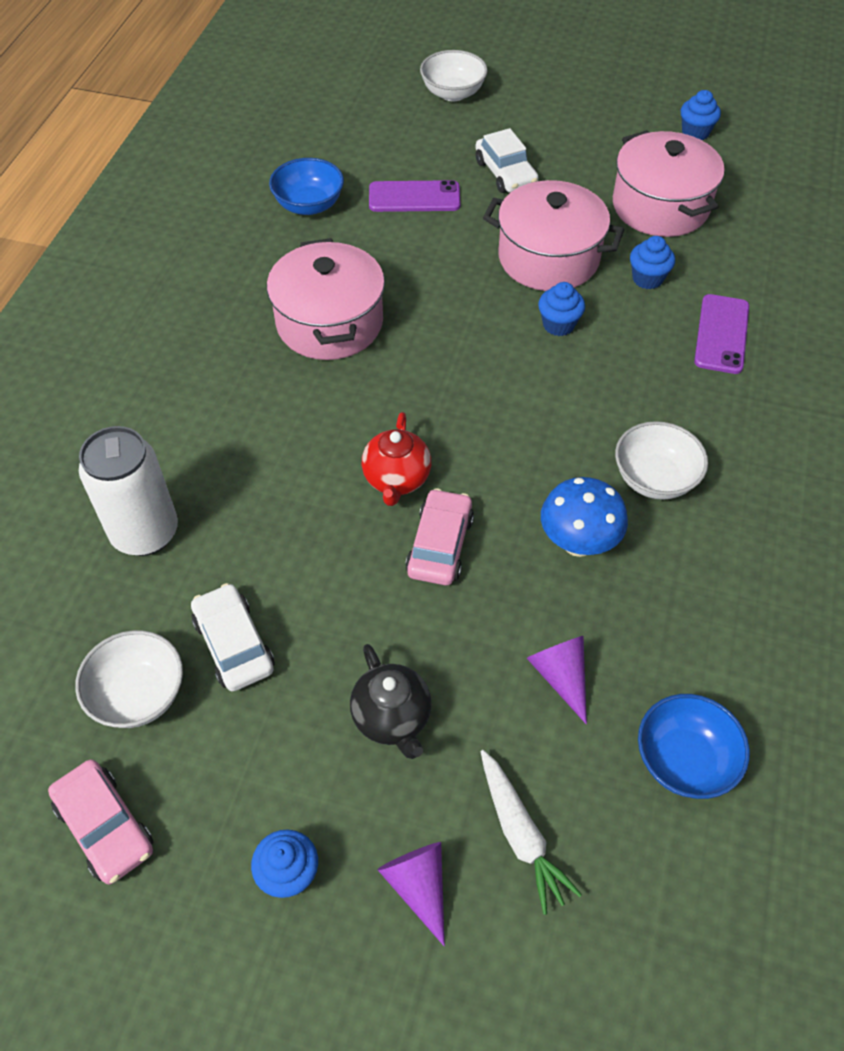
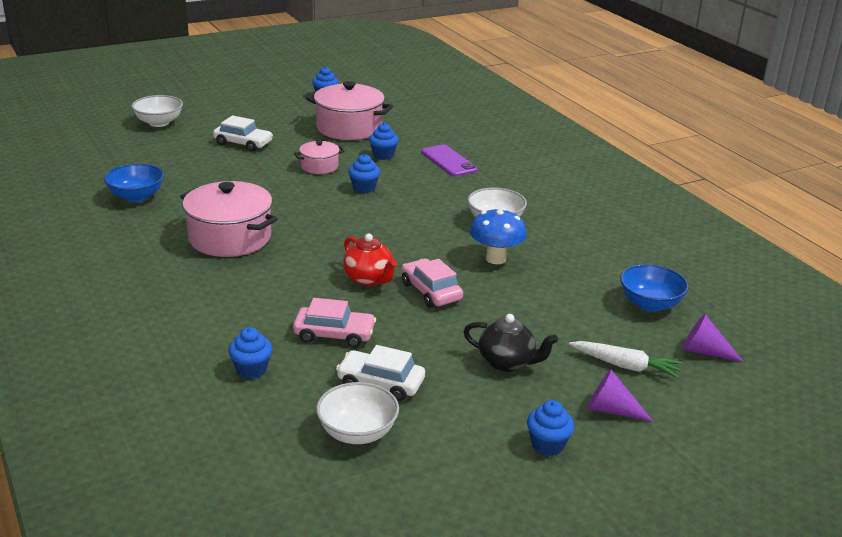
camera: 45 degrees left, 25 degrees down
pink car [48,759,153,884] -> pink car moved to [293,298,376,348]
white can [79,426,178,556] -> blue cupcake [228,327,273,379]
purple phone [369,180,461,212] -> none
pink pot [483,180,624,291] -> pink pot [294,140,345,174], size x0.53
purple cone [527,636,587,725] -> purple cone moved to [682,314,744,362]

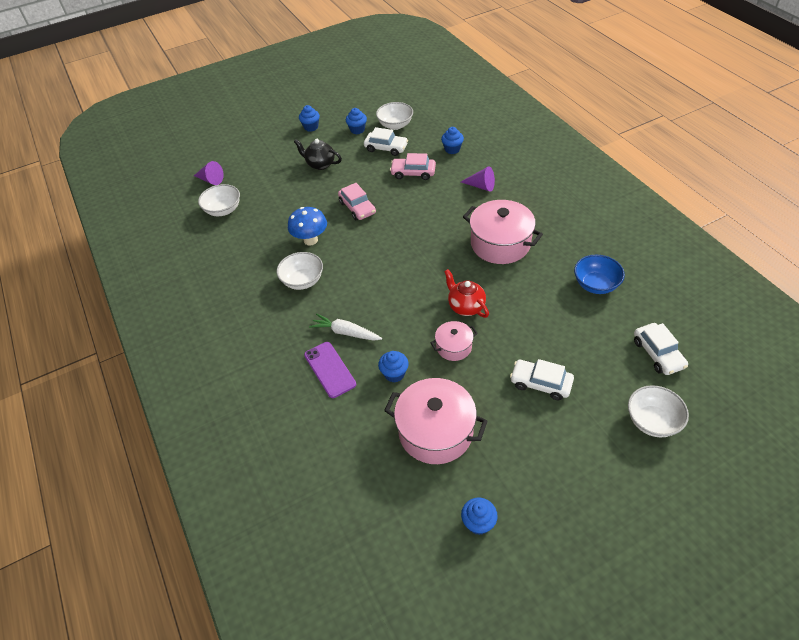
camera: 175 degrees left, 20 degrees up
red teapot [343,234,397,286] -> red teapot moved to [444,269,489,318]
blue cupcake [348,154,380,193] -> blue cupcake moved to [346,108,367,134]
white carrot [569,341,683,378] -> white carrot moved to [309,314,382,341]
purple cone [587,369,654,422] -> purple cone moved to [461,166,495,192]
blue bowl [620,264,689,312] -> white bowl [198,184,240,216]
none -> white car [634,323,688,375]

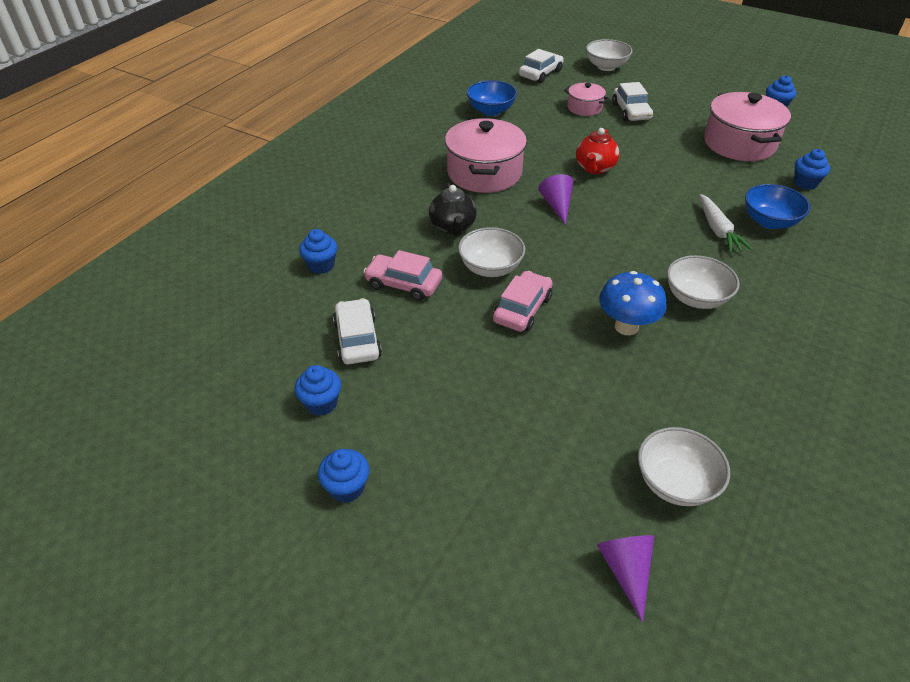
camera: 125 degrees left, 5 degrees down
black teapot [294,139,342,170] -> black teapot moved to [429,183,477,236]
purple phone [304,342,356,398] -> blue bowl [745,184,810,229]
white bowl [376,102,413,130] -> white bowl moved to [458,227,525,277]
blue cupcake [378,351,409,382] -> blue cupcake moved to [794,149,830,190]
pink car [390,153,436,180] -> pink car turned 135 degrees clockwise [363,250,442,301]
pink pot [431,321,478,361] -> pink pot moved to [564,83,610,116]
purple cone [461,166,495,192] -> purple cone moved to [538,174,573,225]

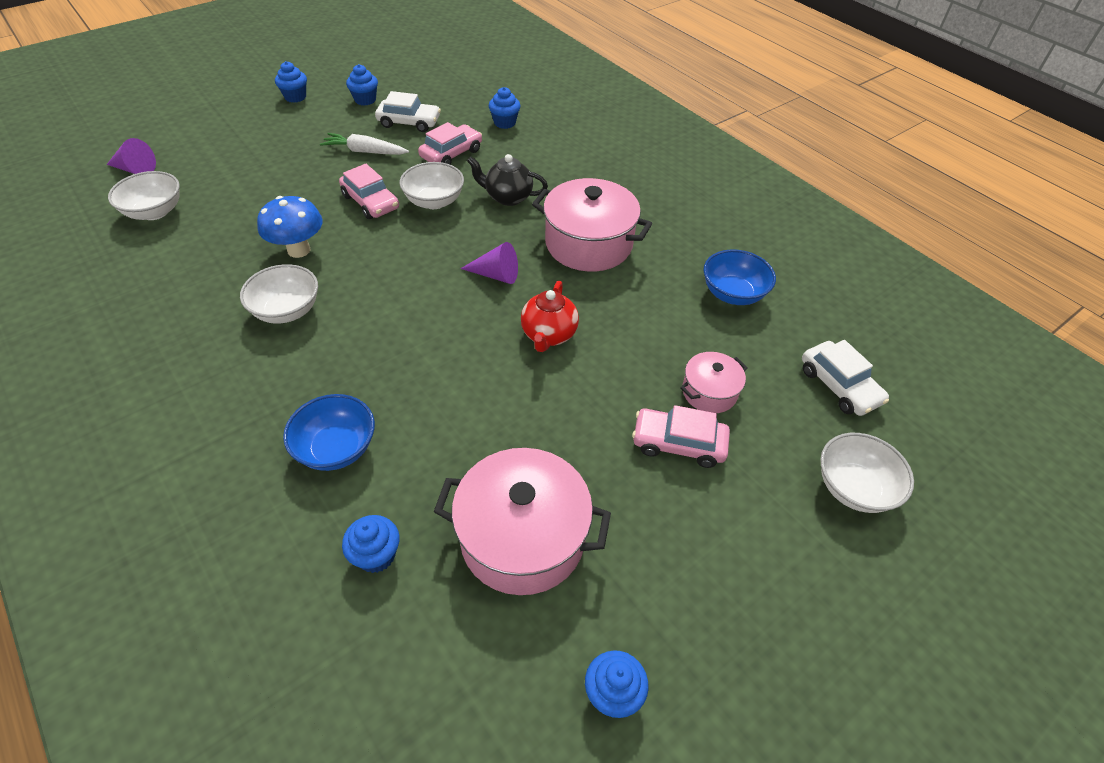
camera: 110 degrees right, 5 degrees up
red teapot [576,128,620,174] -> red teapot turned 120 degrees counterclockwise [521,281,579,352]
white car [612,82,653,122] -> pink car [632,405,730,468]
white carrot [699,194,752,253] -> white carrot moved to [320,133,409,155]

